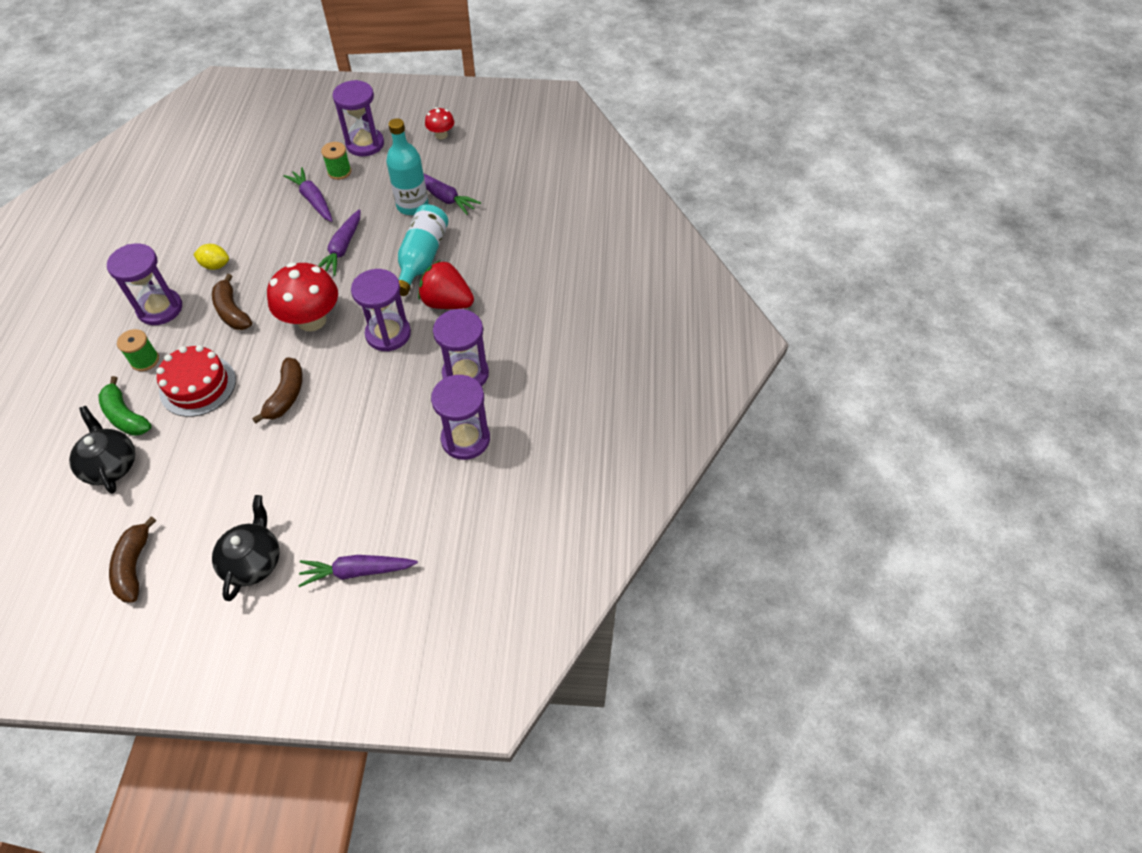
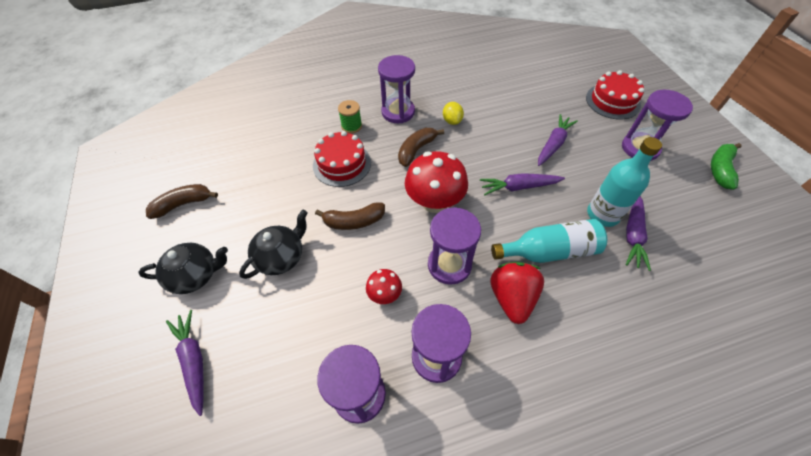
camera: 70 degrees right, 0 degrees up
black teapot [69,406,135,494] -> black teapot moved to [239,210,308,279]
green banana [98,376,152,436] -> green banana moved to [711,143,742,190]
green spool [321,142,351,180] -> none
red mushroom [425,107,454,140] -> red mushroom moved to [366,269,402,304]
none -> red cake [586,70,645,119]

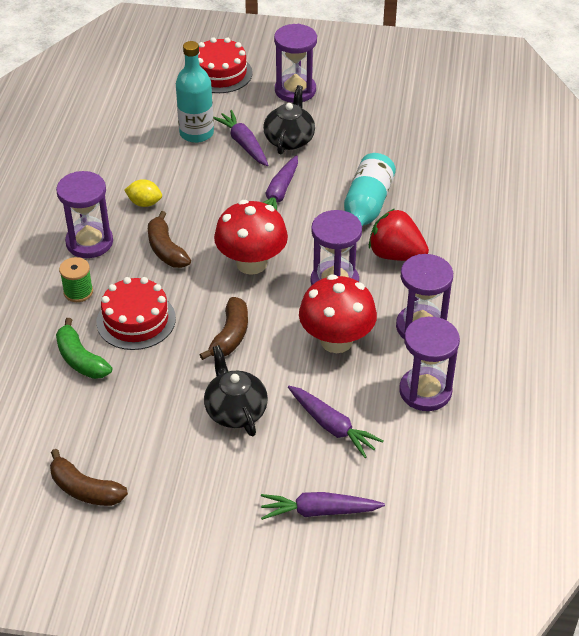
camera: 65 degrees left, 10 degrees down
black teapot [138,243,228,294] -> black teapot moved to [263,85,315,154]
brown banana [146,184,218,219] -> brown banana turned 60 degrees counterclockwise [50,449,128,506]
red mushroom [366,269,402,304] -> red mushroom [299,275,377,353], size x1.96
turquoise bottle [587,137,662,227] -> turquoise bottle moved to [176,41,214,143]
purple carrot [625,196,651,271] -> purple carrot moved to [288,386,384,458]
green banana [711,143,742,190] -> green banana moved to [56,318,112,379]

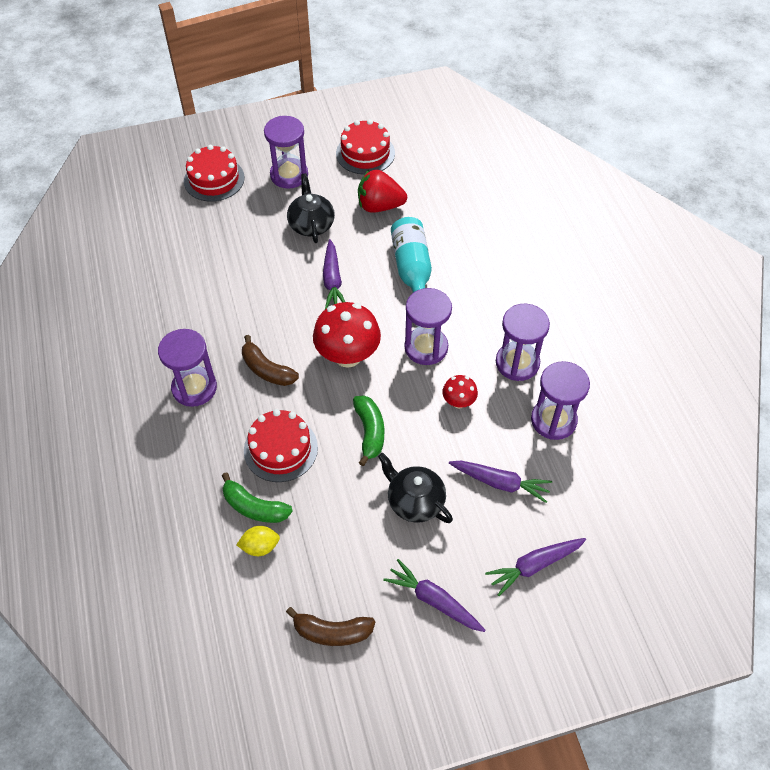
camera: 25 degrees left, 10 degrees up
green spool [59,257,93,302] -> none
yellow lemon [124,179,162,207] -> yellow lemon moved to [237,526,280,556]
turquoise bottle [176,41,214,143] -> none
brown banana [199,297,248,360] -> green banana [353,395,384,466]
purple carrot [213,110,268,166] -> purple carrot moved to [383,559,485,632]
red mushroom [299,275,377,353] -> red mushroom [442,375,478,409], size x0.51
red strawberry [369,209,429,261] -> red strawberry moved to [358,170,407,213]
none -> red cake [336,119,395,175]

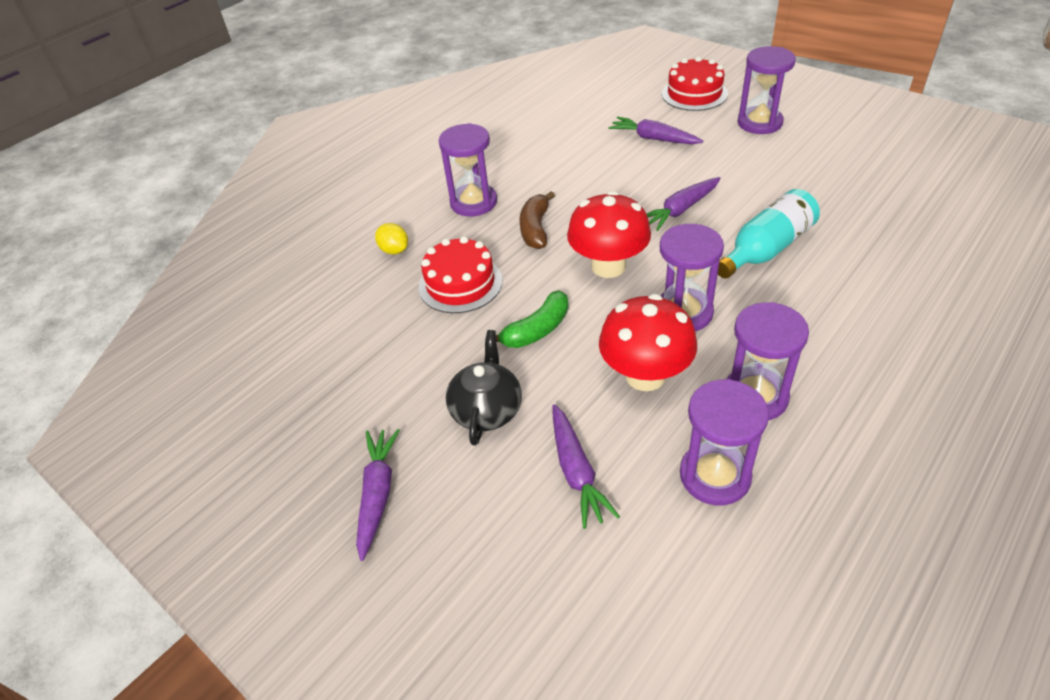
camera: 60 degrees right, 10 degrees down
green banana [222,472,293,523] -> none
yellow lemon [237,526,280,556] -> yellow lemon moved to [375,223,408,254]
brown banana [286,607,375,646] -> none
black teapot [287,173,335,243] -> none
red cake [336,119,395,175] -> none
red strawberry [358,170,407,213] -> none
red mushroom [442,375,478,409] -> red mushroom [599,294,697,391], size x1.96
purple carrot [485,538,586,596] -> purple carrot moved to [608,117,703,144]

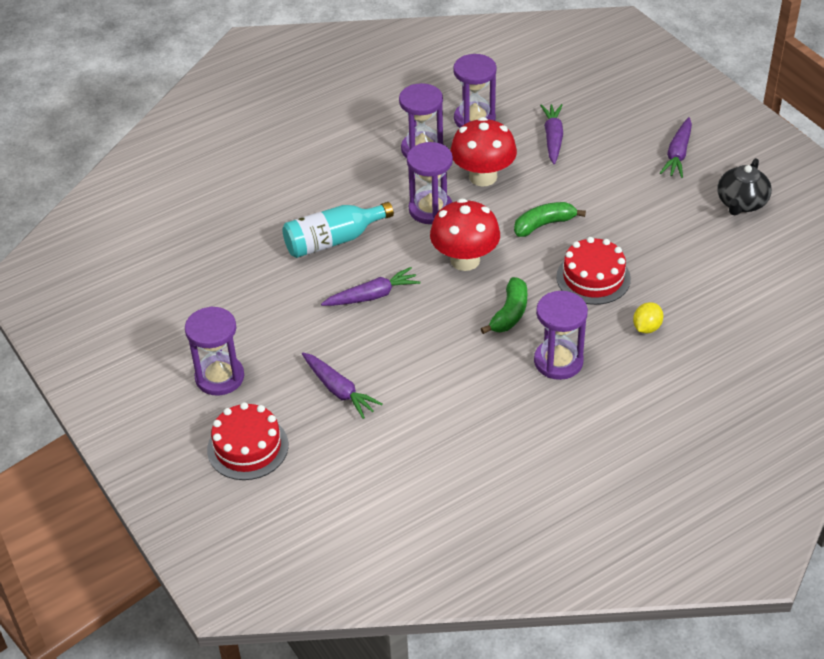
camera: 165 degrees left, 0 degrees up
yellow lemon [375,223,408,254] -> yellow lemon turned 60 degrees clockwise [633,302,663,333]
black teapot [446,330,522,446] -> black teapot moved to [717,158,772,216]
brown banana [520,191,555,249] -> green banana [481,277,527,334]

